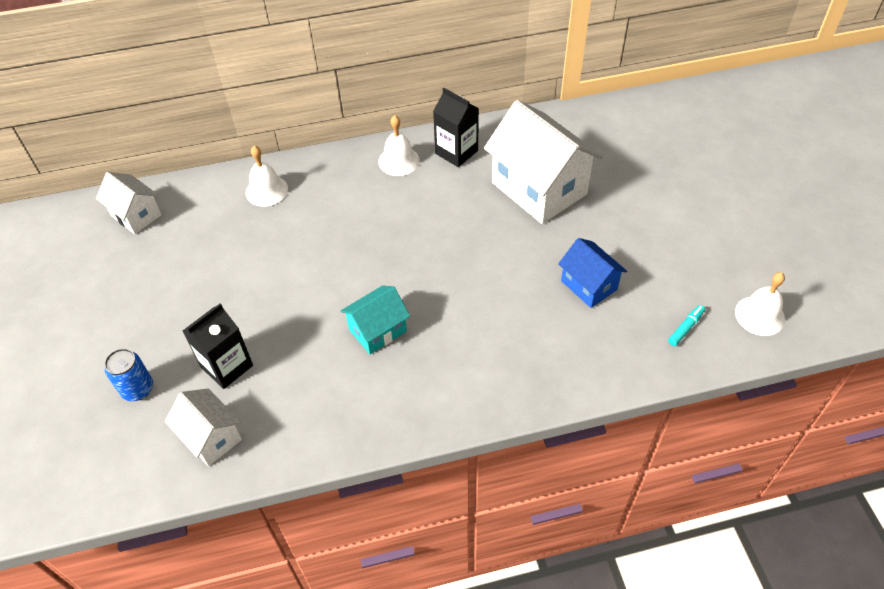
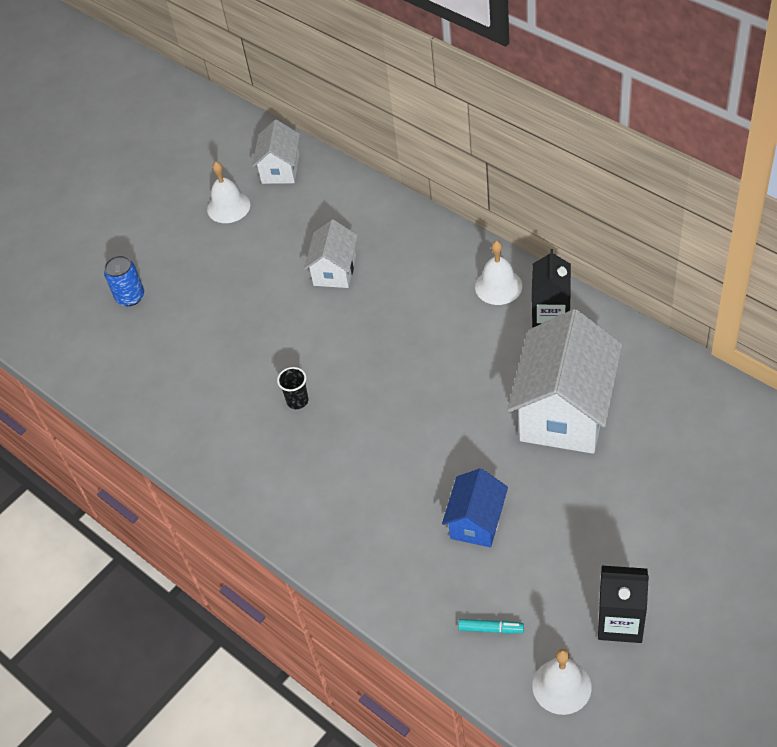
camera: 60 degrees right, 0 degrees up
white house [165,388,242,466] -> white house moved to [304,220,358,288]
black carton [183,303,253,389] -> black carton moved to [598,566,649,643]
white bell [246,146,288,206] -> white bell moved to [207,162,250,223]
turquoise house [341,285,410,354] -> black cup [277,367,308,409]

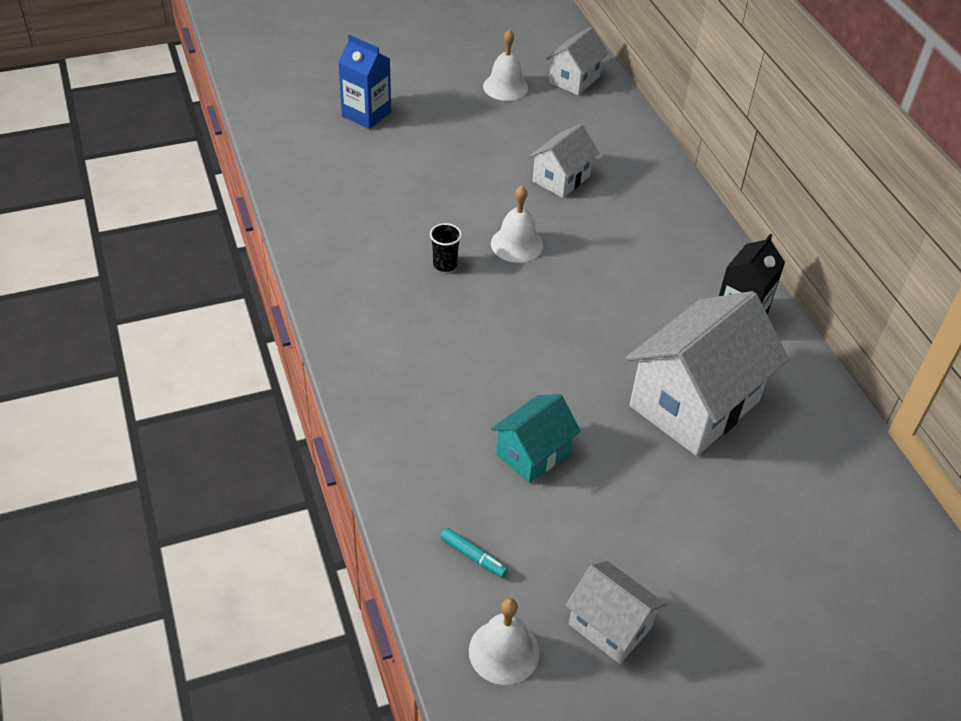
camera: 20 degrees right, 5 degrees down
blue can [104,255,144,306] -> blue carton [338,35,391,129]
blue house [442,468,508,547] -> turquoise house [491,394,581,483]
white bell [475,241,522,305] -> white bell moved to [491,186,543,263]
black carton [598,566,649,643] -> white house [565,561,666,664]

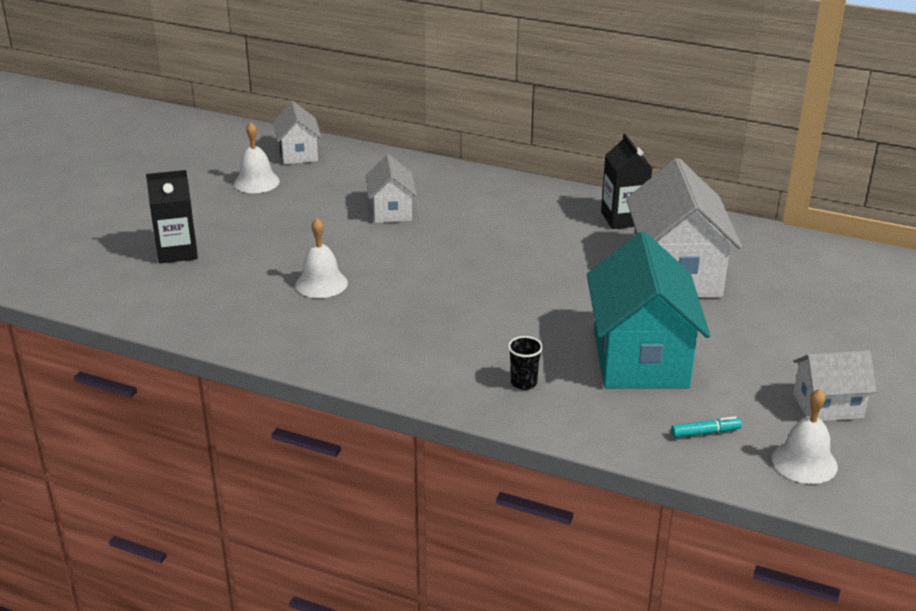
camera: 45 degrees left, 15 degrees down
blue carton [338,35,391,129] -> black carton [146,170,198,263]
black cup [430,223,462,272] -> black cup moved to [508,336,543,390]
white bell [491,186,543,263] -> white bell moved to [295,218,348,298]
turquoise house [491,394,581,483] -> turquoise house [587,231,710,389], size x1.87

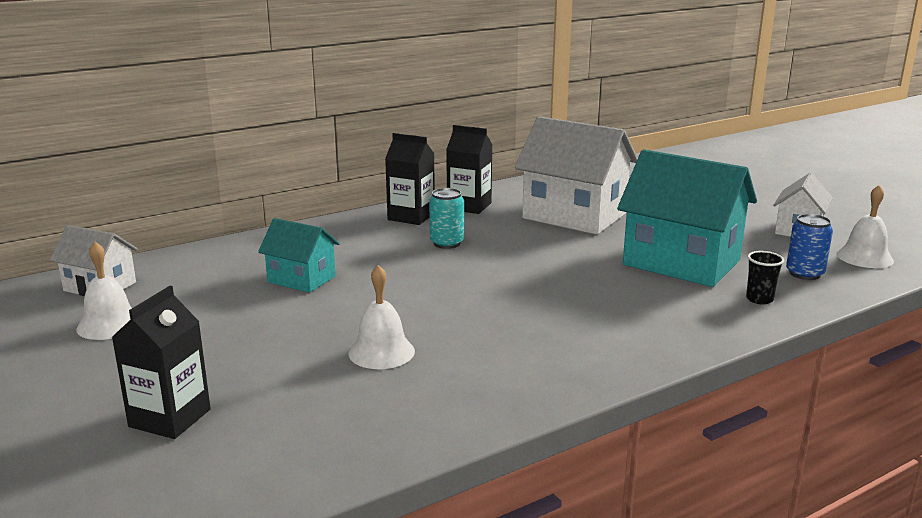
camera: 55 degrees left, 10 degrees down
white house [365,154,417,223] -> turquoise house [258,218,340,293]
black cup [508,336,543,390] -> black cup moved to [746,251,784,305]
turquoise marker [671,416,742,438] -> blue can [786,214,833,280]
none -> black carton [385,133,435,225]
none -> turquoise can [429,188,464,249]

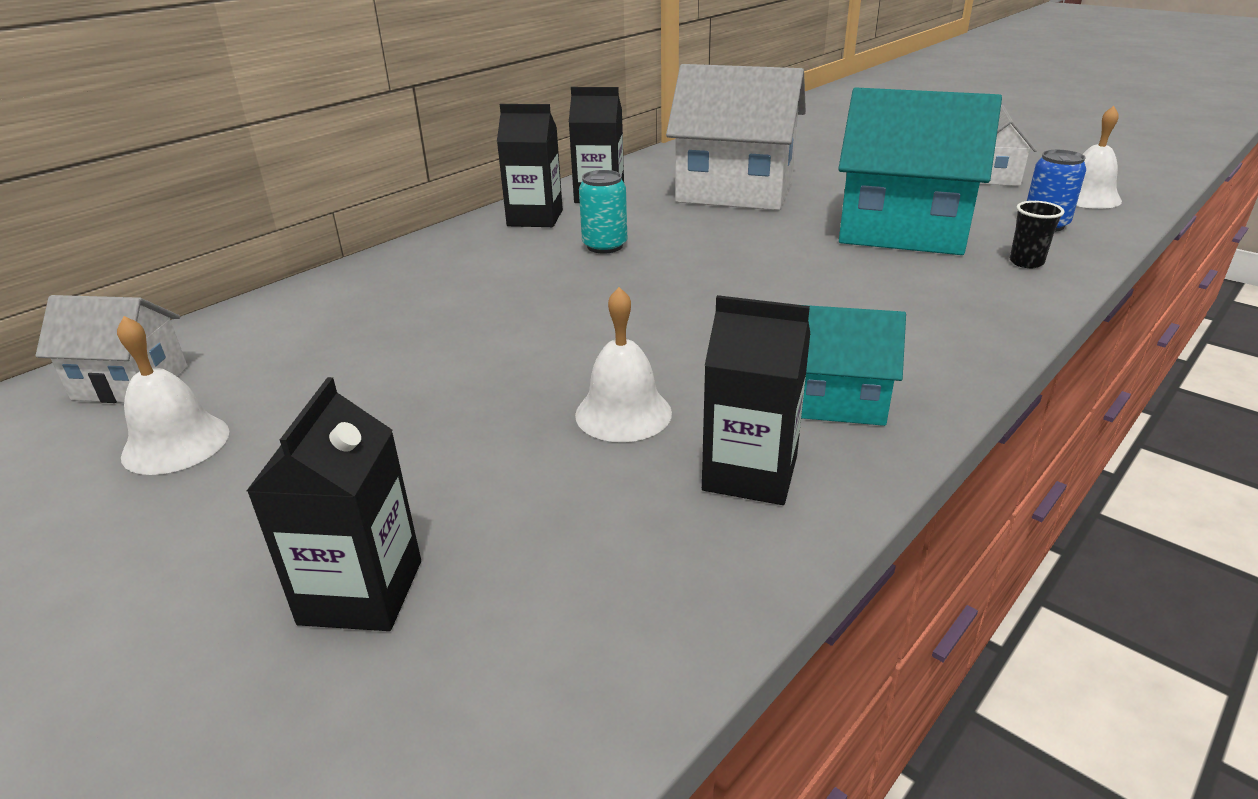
camera: 15 degrees left, 10 degrees up
turquoise house [258,218,340,293] -> turquoise house moved to [801,305,906,426]
none -> black carton [702,295,810,505]

